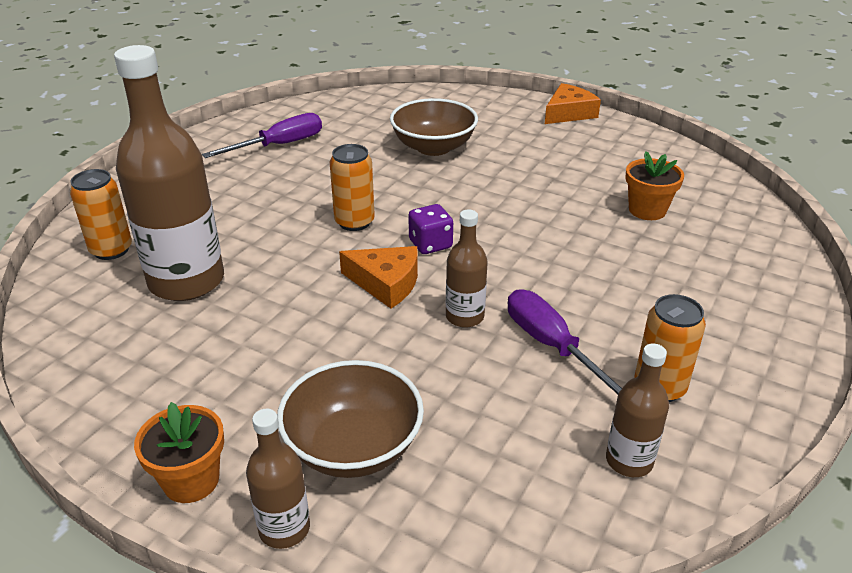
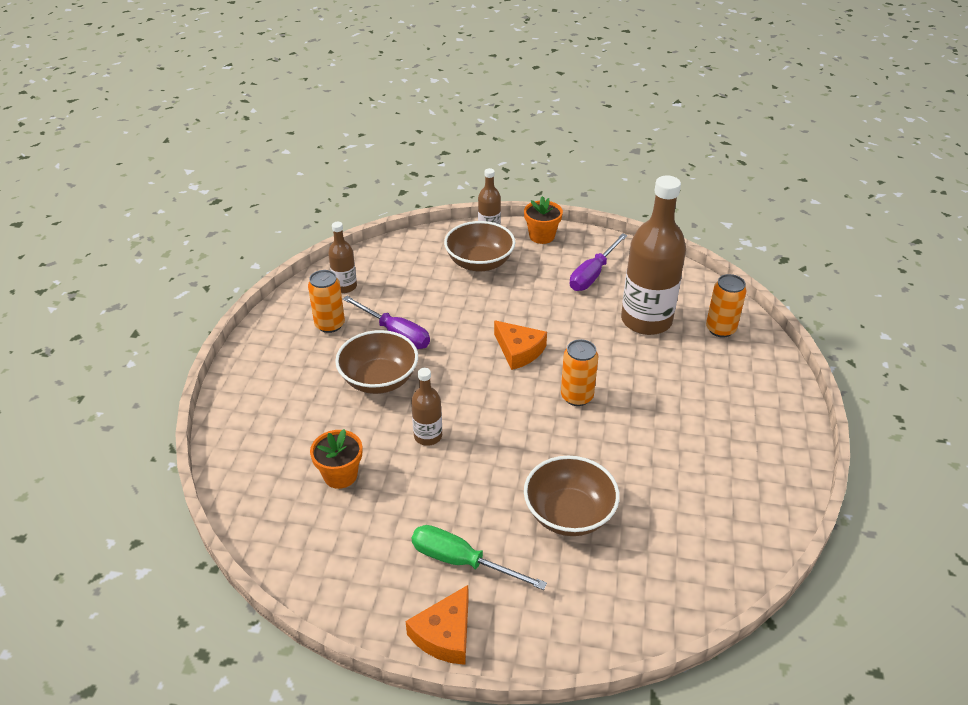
camera: 160 degrees right, 5 degrees up
purple screwdriver [202,113,322,158] -> purple screwdriver moved to [570,233,627,291]
orange cheese [339,246,418,308] -> orange cheese turned 135 degrees counterclockwise [494,320,547,370]
purple dice [408,204,453,254] -> none
brown bottle [446,209,488,328] -> brown bottle moved to [411,368,442,446]
none -> brown bowl [335,330,418,394]
none -> green screwdriver [412,525,547,590]

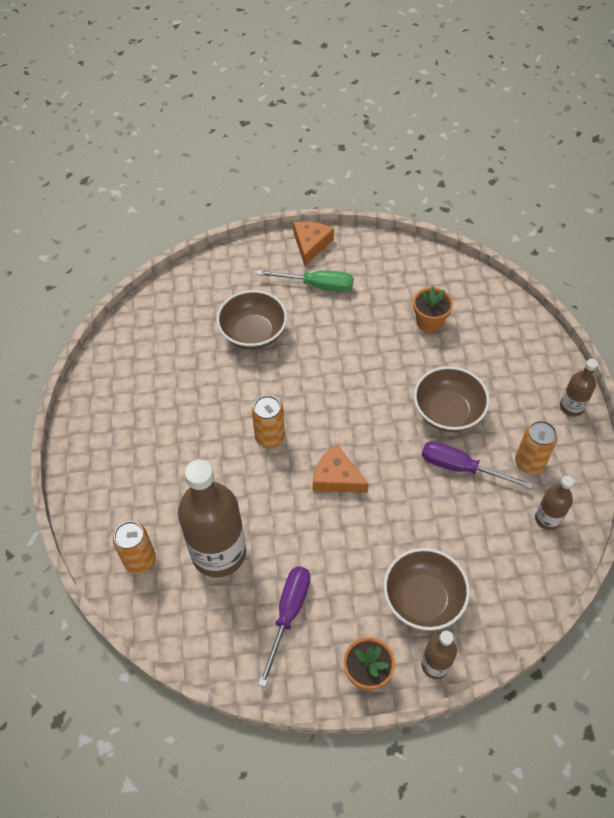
camera: 165 degrees right, 15 degrees up
brown bottle [411,368,442,446] -> brown bottle moved to [560,359,598,417]

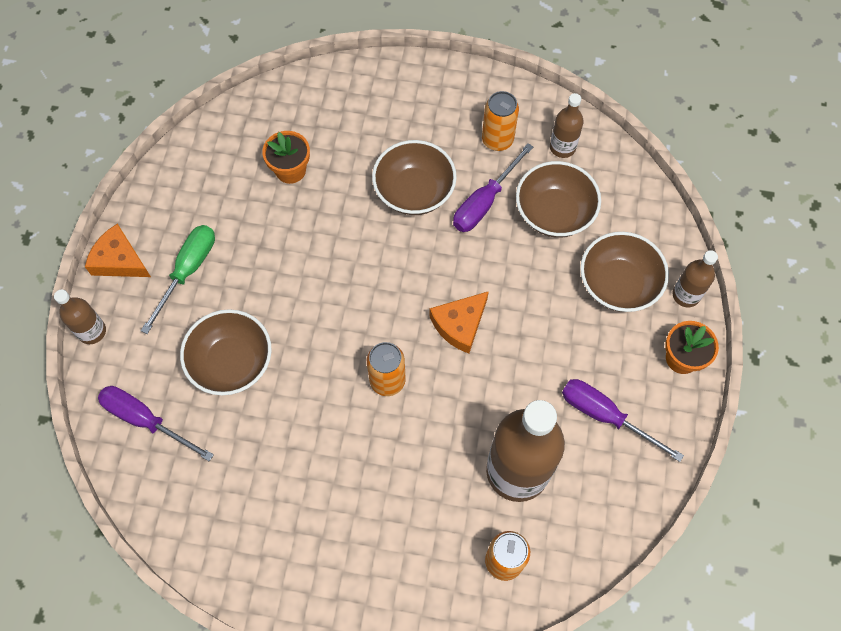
camera: 75 degrees left, 10 degrees up
brown bottle [560,359,598,417] -> brown bottle moved to [54,290,106,344]
none -> purple screwdriver [98,386,214,461]
none -> brown bowl [516,161,601,238]

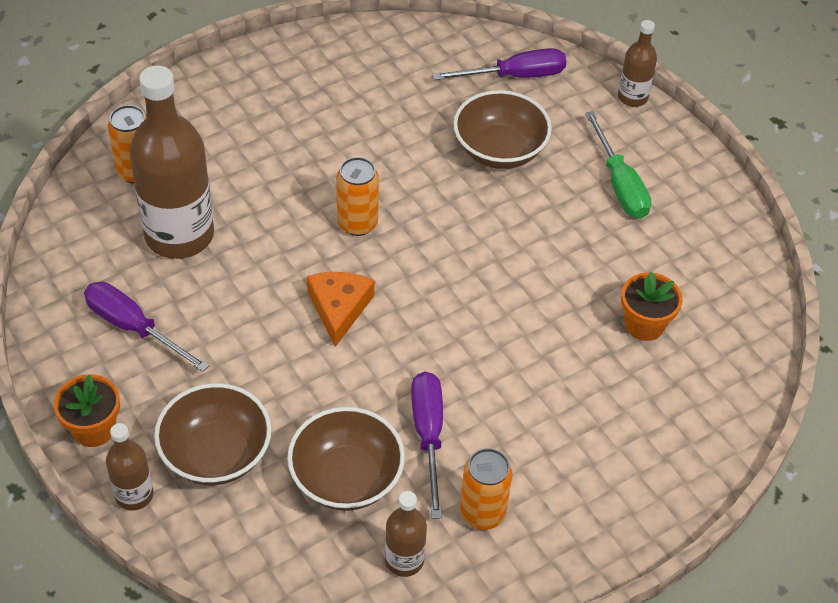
camera: 135 degrees right, 15 degrees down
orange cheese [85,223,151,277] -> none
brown bowl [372,140,457,215] -> none
purple screwdriver [562,379,684,462] -> purple screwdriver turned 135 degrees counterclockwise [84,282,209,372]

